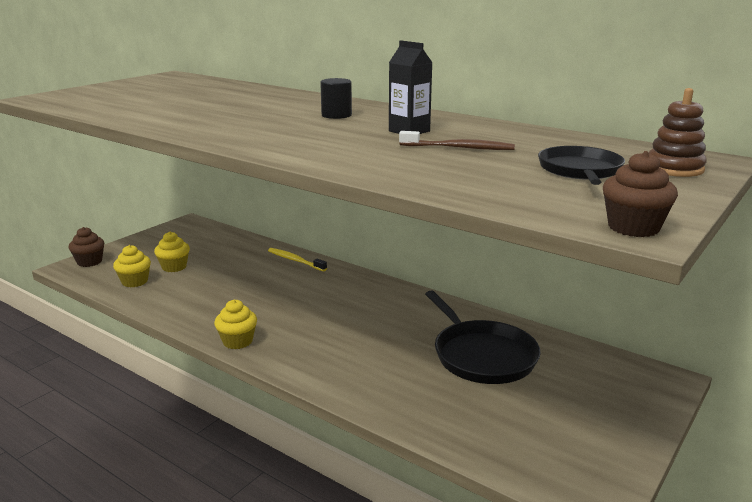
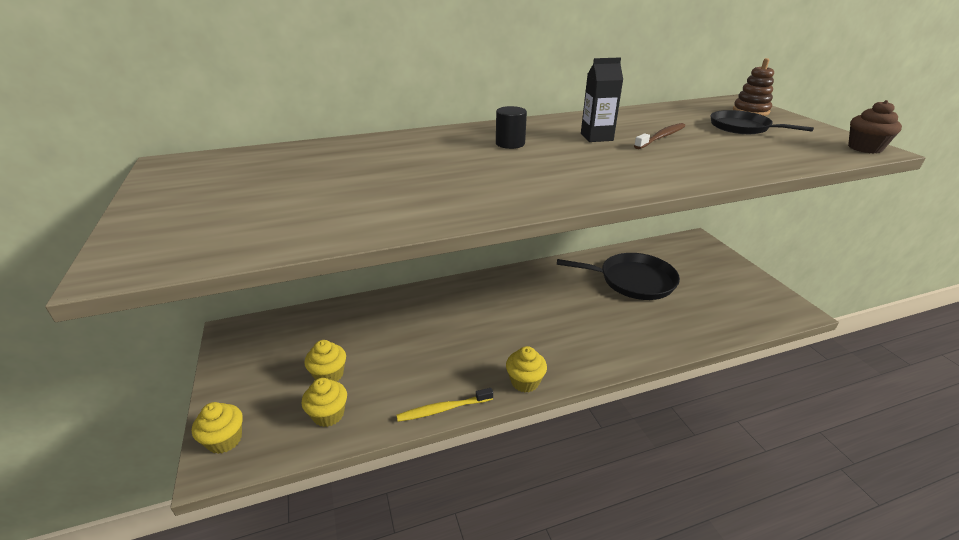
camera: 55 degrees left, 10 degrees up
brown cupcake [69,227,104,267] -> yellow cupcake [192,402,243,454]
yellow toothbrush [268,248,327,271] -> yellow toothbrush moved to [397,388,493,422]

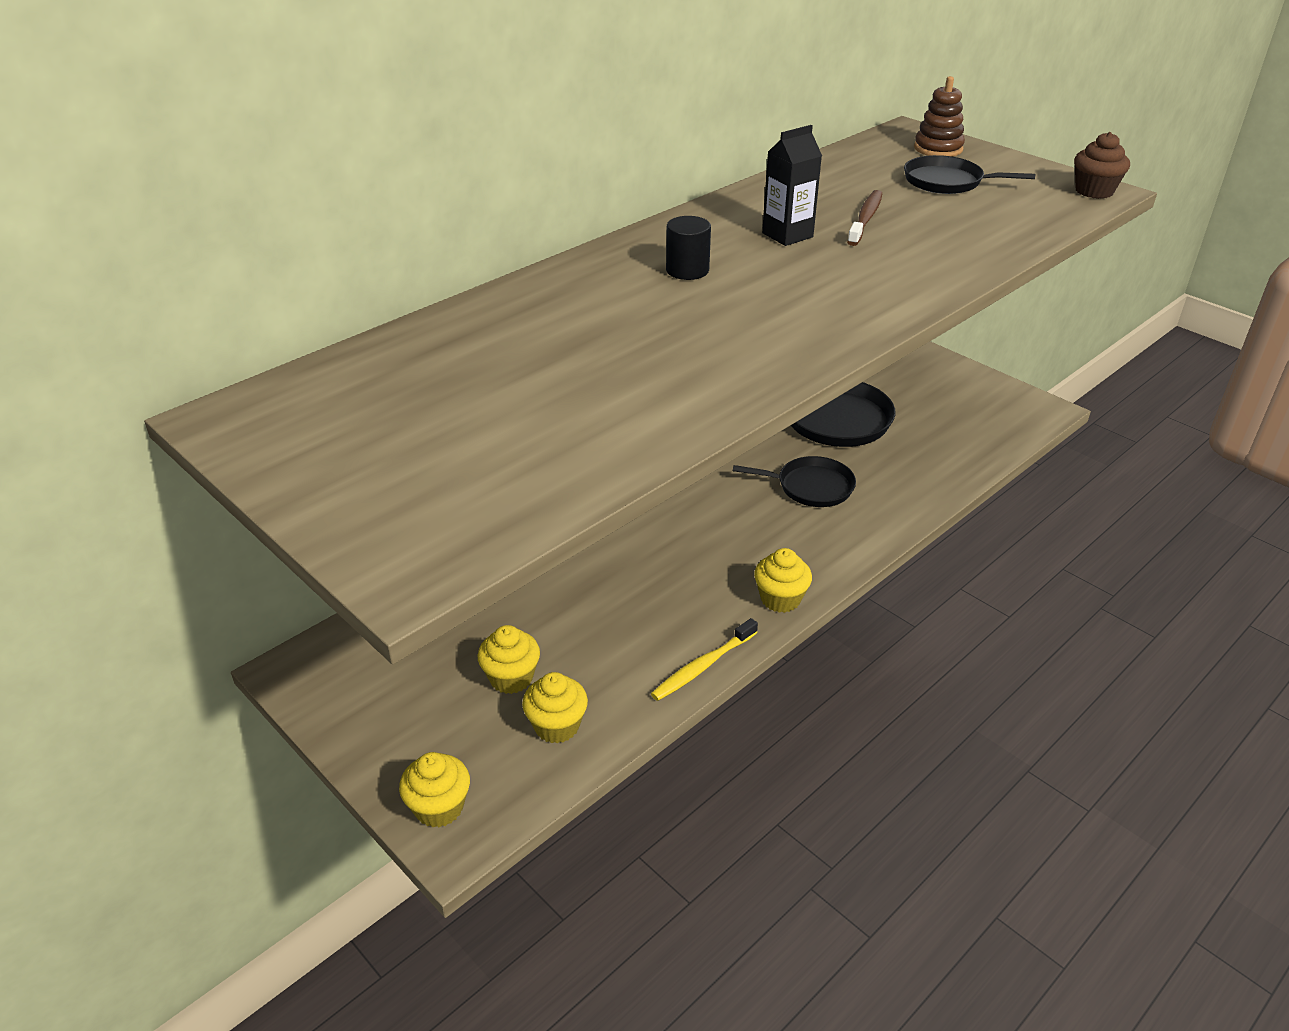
camera: 25 degrees left, 5 degrees up
none -> black pan [733,456,856,507]

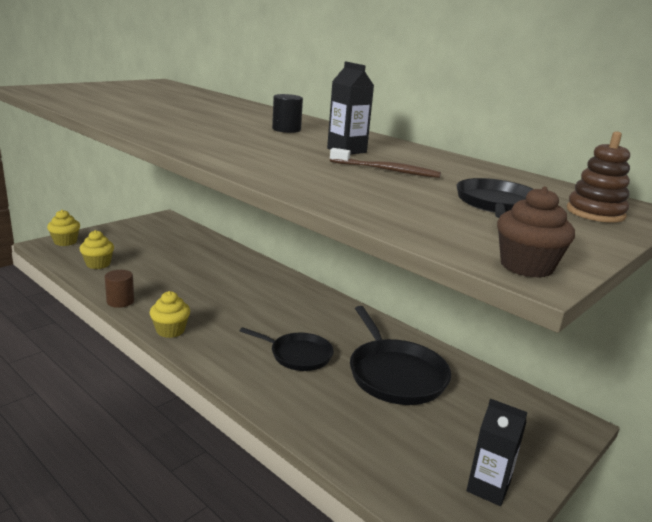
camera: 85 degrees right, 15 degrees down
yellow cupcake [478,625,540,694] -> none
yellow toothbrush [651,618,758,701] -> brown cylinder [105,270,134,308]
black pan [733,456,856,507] -> black pan turned 75 degrees counterclockwise [240,327,334,371]
none -> black carton [466,399,528,506]

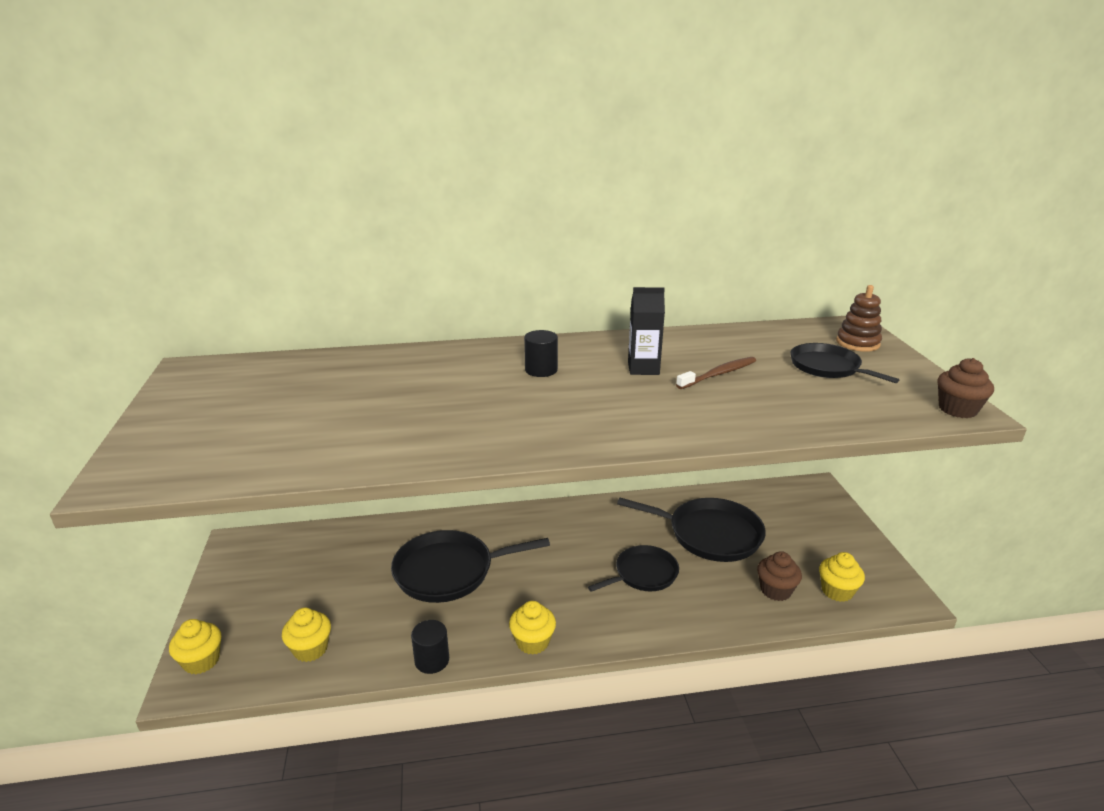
camera: 50 degrees left, 5 degrees up
brown cylinder [105,270,134,308] -> black cylinder [411,620,449,674]
black carton [466,399,528,506] -> none
none -> black pan [391,530,550,603]
none -> brown cupcake [757,551,802,601]
none -> yellow cupcake [819,552,865,602]

